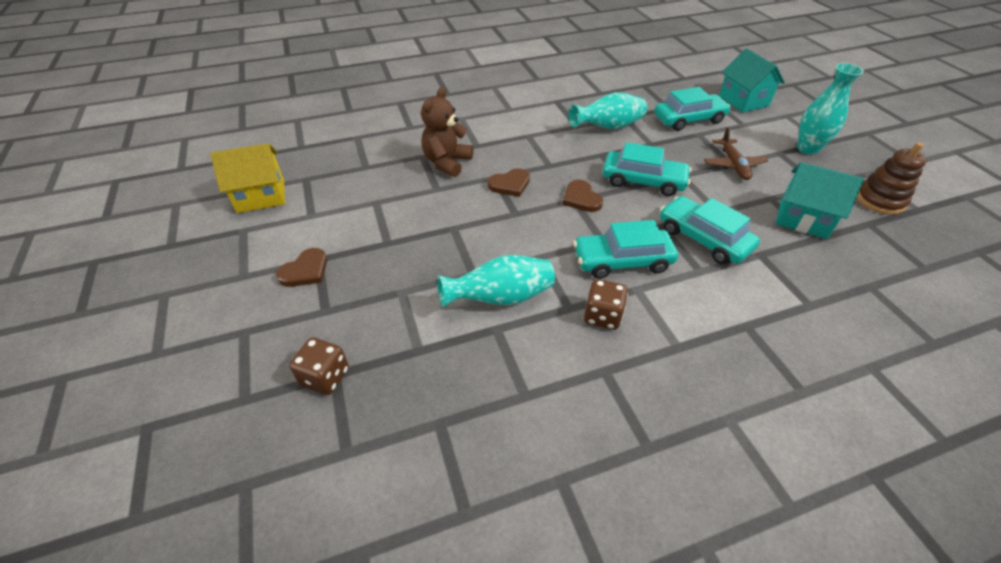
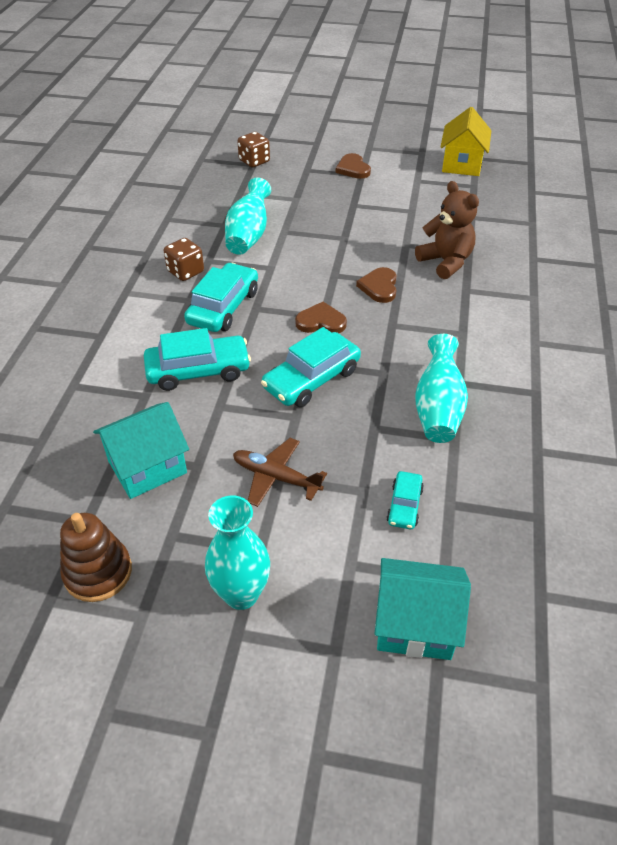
camera: 120 degrees right, 0 degrees up
turquoise car [654,87,731,131] -> turquoise car [386,471,424,529], size x0.54

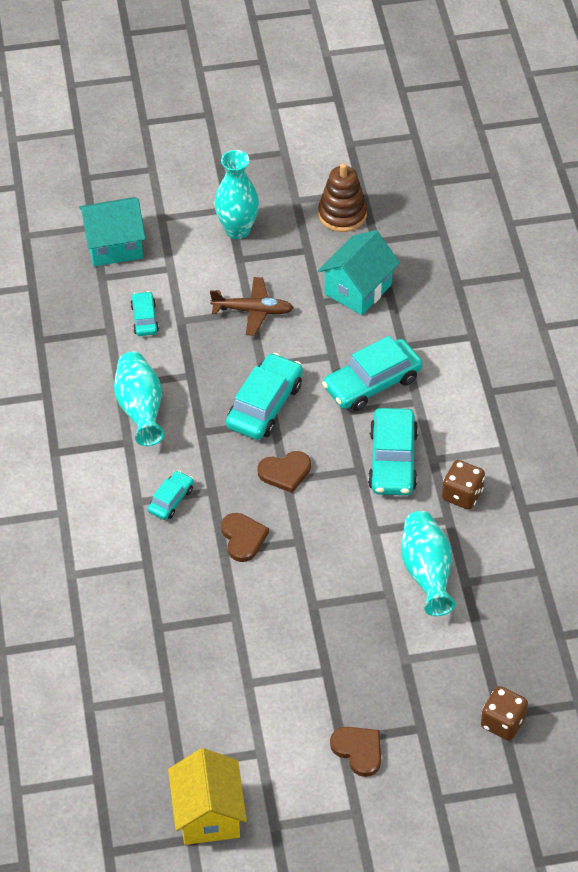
camera: 160 degrees right, 5 degrees up
brown teddy bear [415,181,479,279] -> none
none -> turquoise car [147,471,194,520]

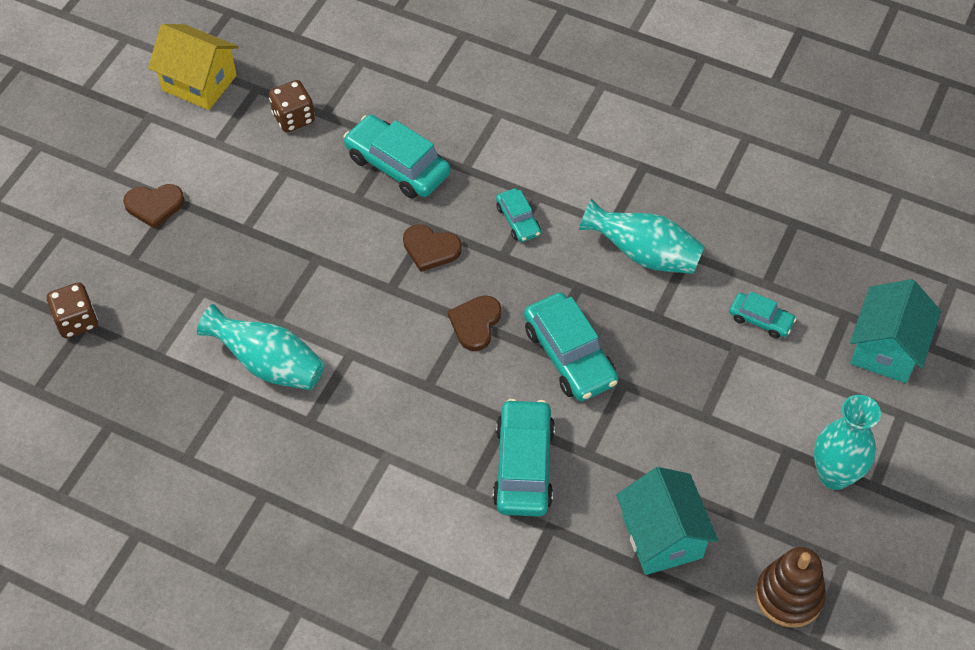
camera: 125 degrees right, 5 degrees up
brown plane [210,277,293,336] -> none
turquoise car [368,408,418,495] -> turquoise car moved to [343,115,451,199]
brown dice [442,460,485,510] -> brown dice moved to [269,80,315,132]

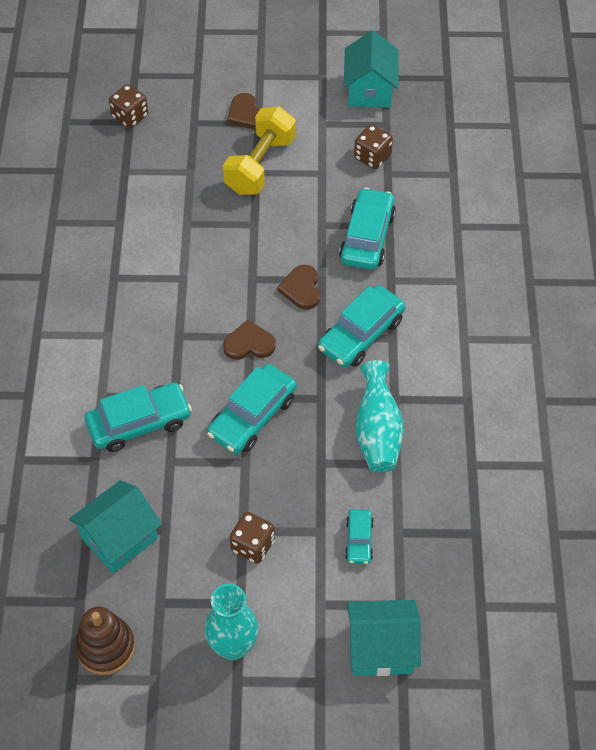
camera: 65 degrees right, 0 degrees up
yellow house [148,24,238,110] -> turquoise house [344,30,399,108]
turquoise vase [197,304,325,390] -> none
turquoise car [496,188,541,242] -> turquoise car [318,285,406,368], size x1.84
none -> yellow dumbbell [223,106,296,195]
none -> brown dice [230,512,275,564]

